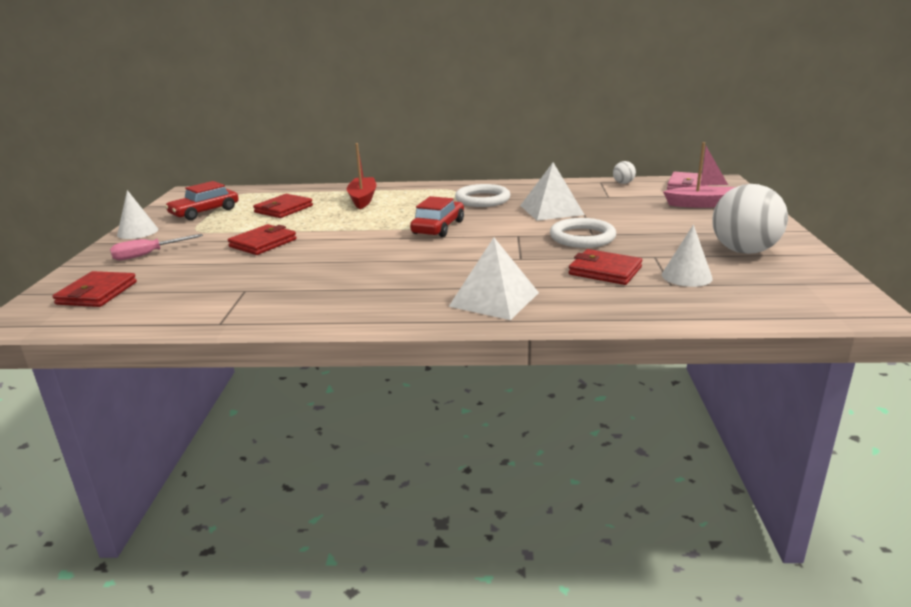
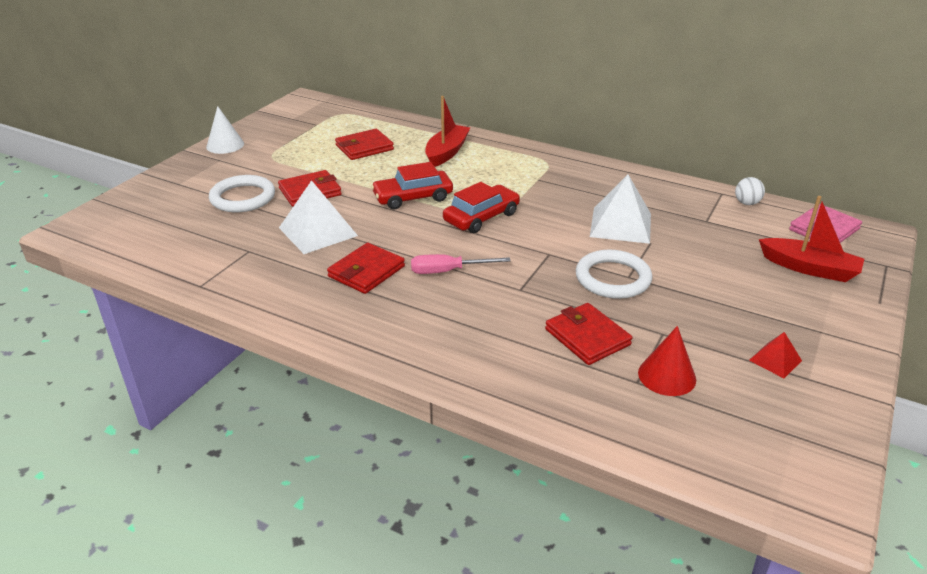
camera: 25 degrees right, 10 degrees up
red wallet [53,271,137,307] -> red wallet moved to [327,243,405,294]
pink screwdriver [110,234,203,260] -> pink screwdriver moved to [411,254,511,274]
red car [165,181,239,220] -> red car moved to [371,162,453,209]
white pyramid [449,237,539,320] -> white pyramid moved to [279,180,358,254]
white ring [455,184,511,207] -> white ring moved to [209,175,275,212]
white cone [662,225,713,287] -> red cone [638,326,696,396]
pink boat [663,142,736,208] -> red boat [759,196,864,282]
white ball [712,184,788,254] -> red pyramid [749,332,802,378]

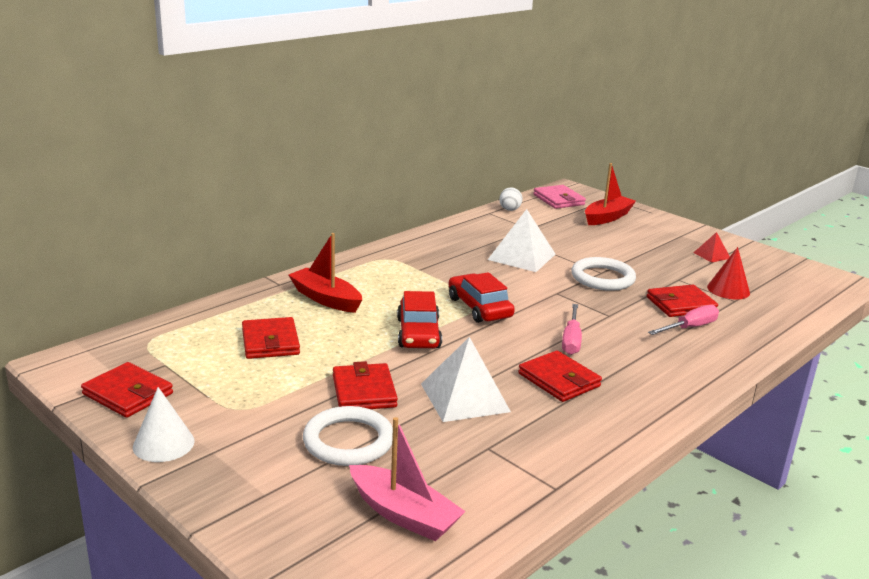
camera: 75 degrees left, 10 degrees down
none -> red wallet [81,362,173,418]
none -> pink boat [349,417,466,541]
none -> pink screwdriver [648,305,719,335]

